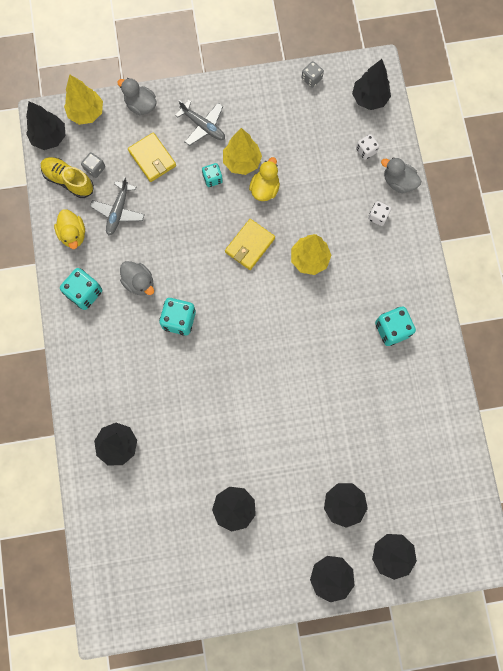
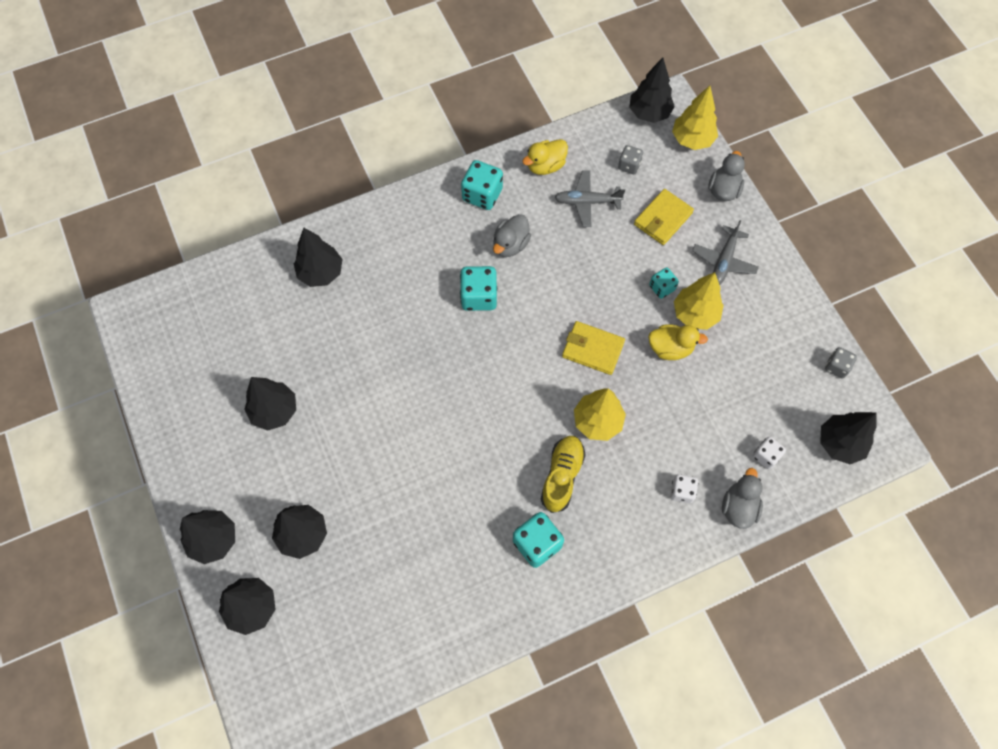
camera: 75 degrees right, 10 degrees down
yellow shoe [41,157,94,198] -> yellow shoe moved to [541,436,586,513]

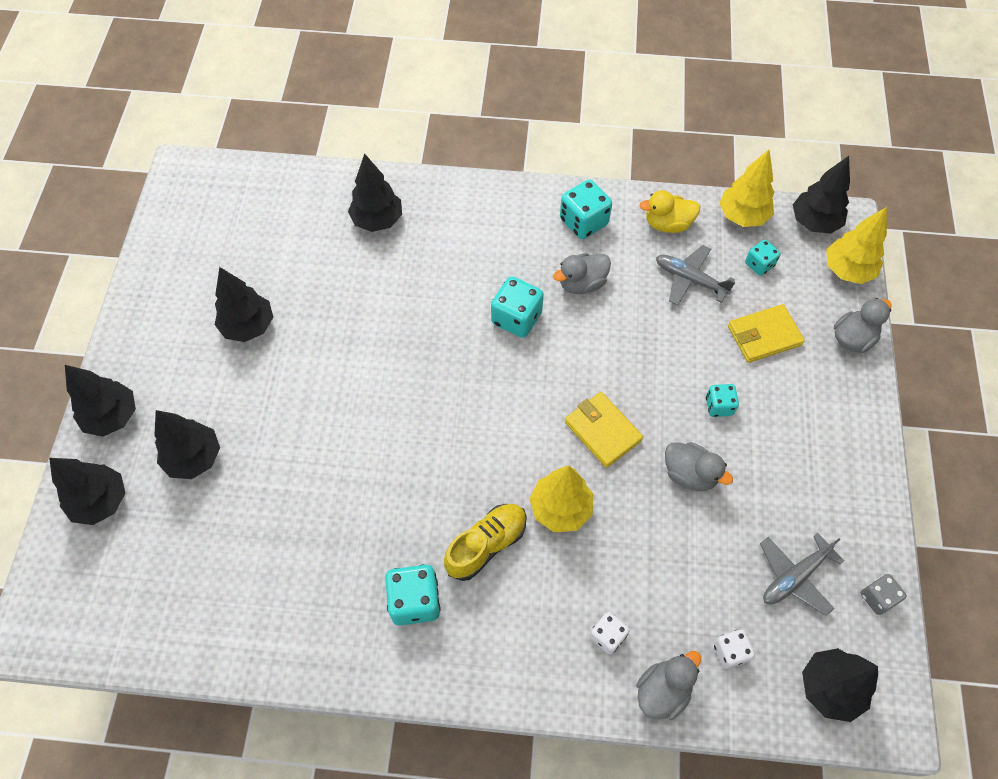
camera: 30 degrees right, 5 degrees down
grey dice [618,145,643,174] -> turquoise dice [745,240,781,276]
yellow duck [648,324,708,360] -> grey duck [665,442,733,491]
yellow tree [674,272,724,330] -> yellow tree moved to [719,150,774,227]
grey plane [692,220,759,285] -> grey plane moved to [760,533,844,616]

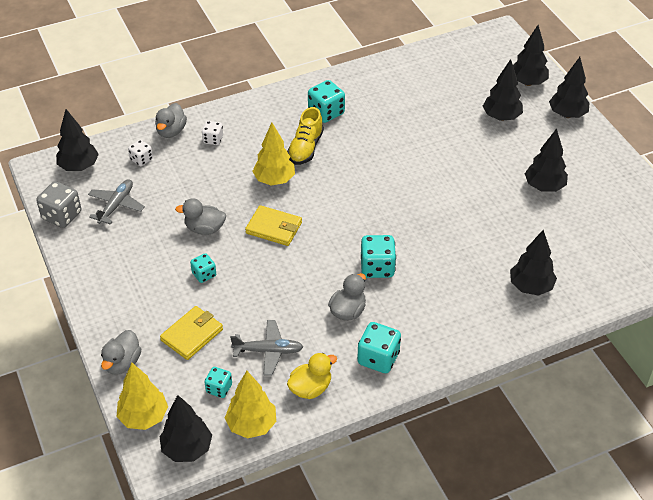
camera: 150 degrees right, 15 degrees down
grey dice [861,574,907,615] -> grey dice [36,181,81,228], size x1.66

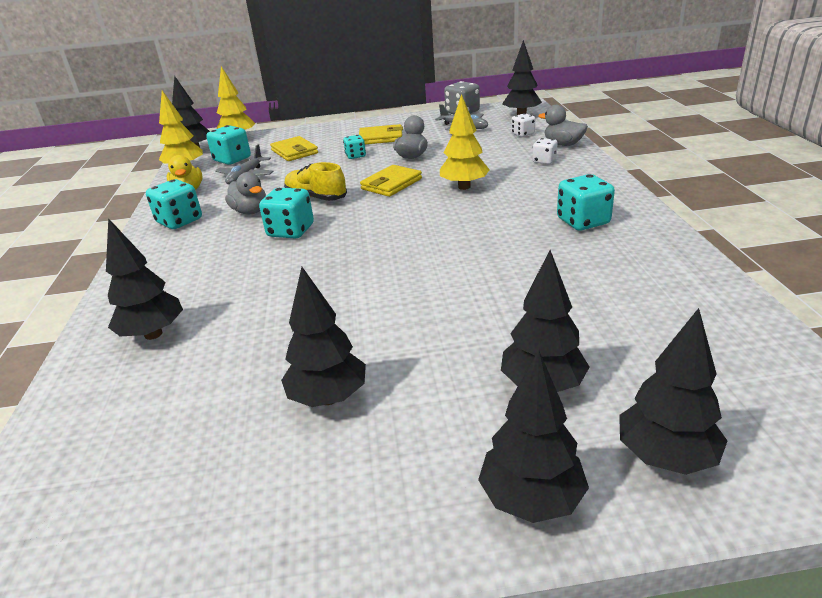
camera: 110 degrees right, 15 degrees down
grey duck [101,330,141,375] -> none
turquoise dice [205,367,232,398] -> turquoise dice [206,125,251,165], size x1.66
yellow shoe [287,107,324,165] -> yellow shoe moved to [284,162,347,201]
none -> yellow wallet [359,124,403,144]

